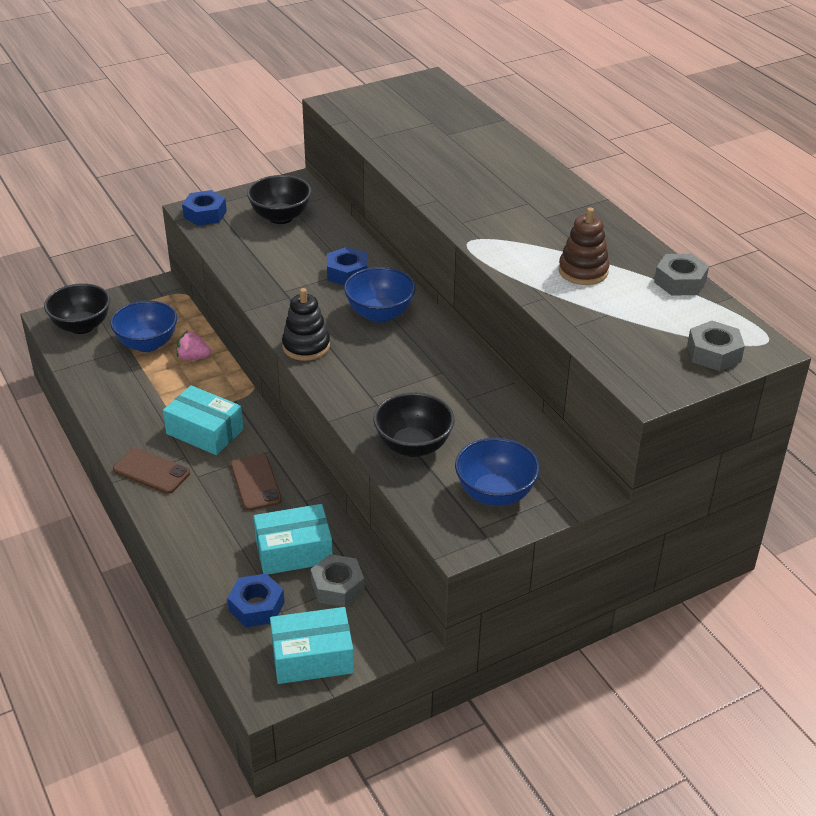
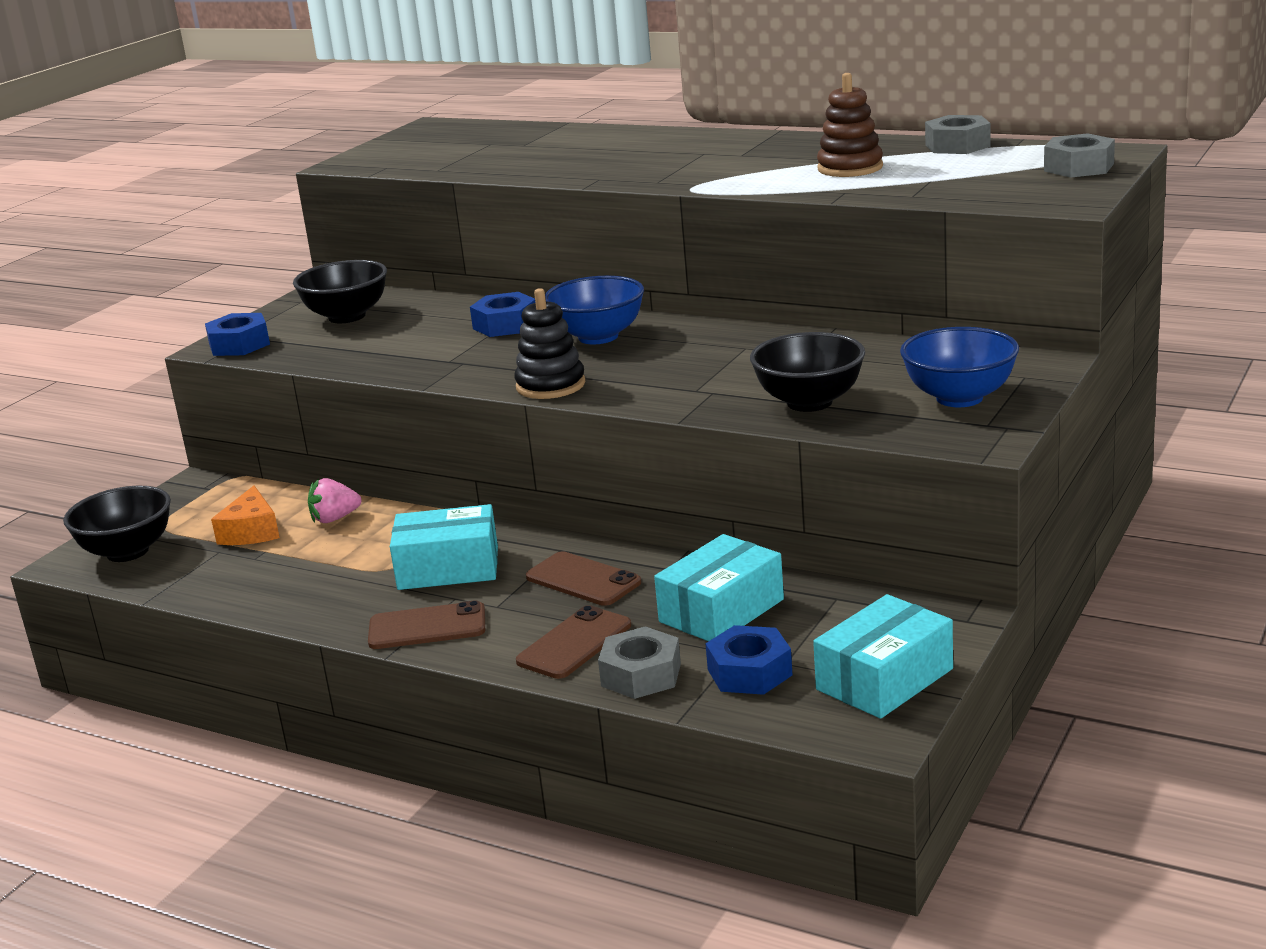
camera: 30 degrees left, 15 degrees down
blue bowl [110,300,177,352] -> orange cheese [211,485,280,545]
grey nut [310,554,364,607] -> grey nut moved to [598,626,681,699]
none -> brown phone [516,605,631,679]

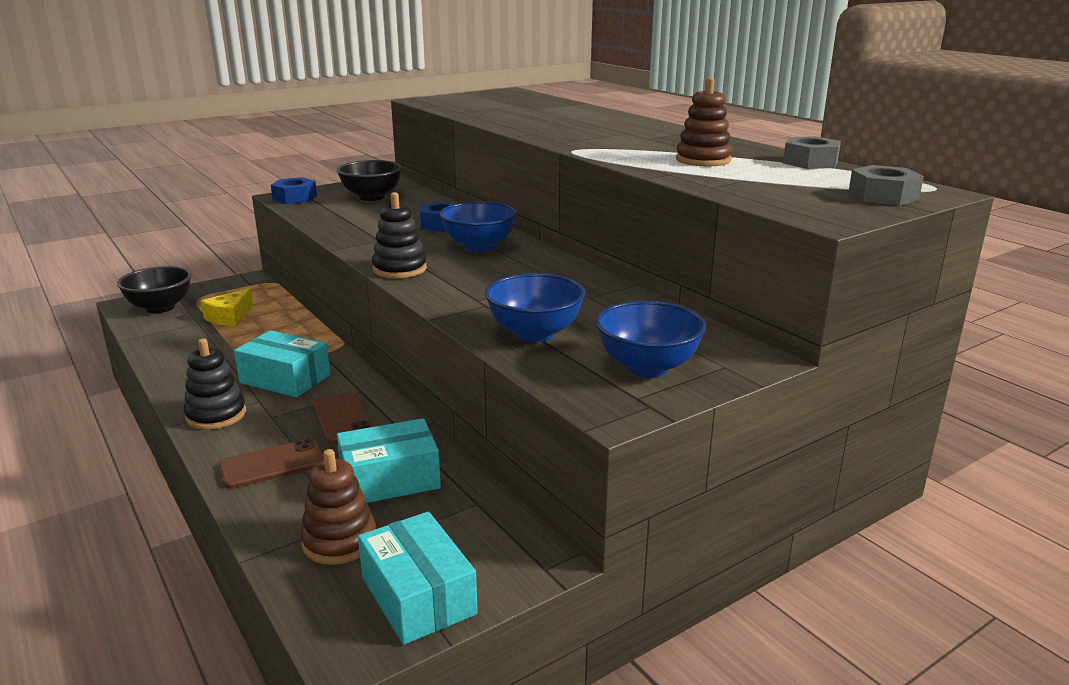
camera: 25 degrees right, 0 degrees up
orange cheese [211,485,280,545] -> yellow cheese [201,288,253,326]
pink strawberry [308,478,361,523] -> none
brown phone [368,600,485,649] -> black stacking toy [184,338,246,430]
grey nut [598,626,681,699] -> none
blue nut [705,625,793,695] -> brown stacking toy [300,449,376,565]
black bowl [750,332,865,412] -> blue bowl [485,273,585,342]
turquoise box [813,594,953,719] -> turquoise box turned 75 degrees clockwise [358,511,478,645]

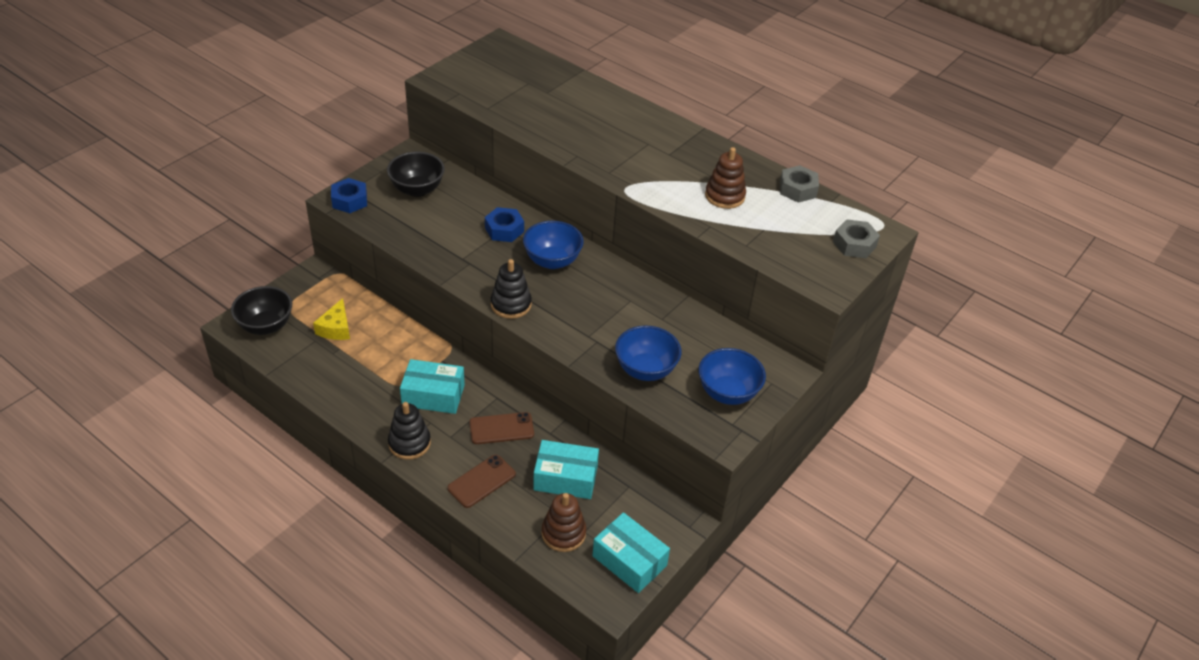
camera: 20 degrees left, 20 degrees up
brown phone [313,392,373,444] -> brown phone turned 60 degrees counterclockwise [469,412,534,444]
turquoise box [337,418,441,503] -> turquoise box turned 45 degrees clockwise [533,440,599,499]

